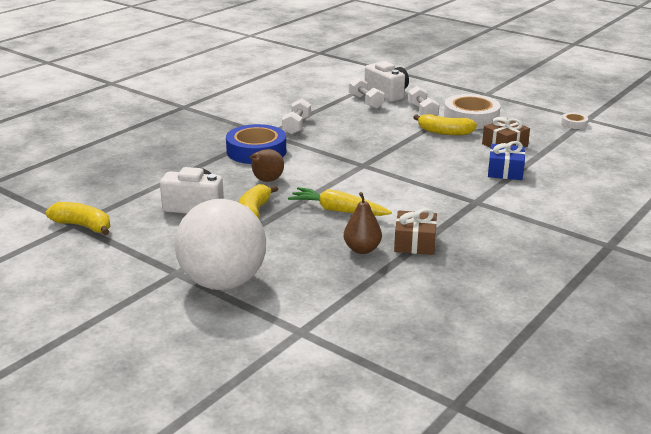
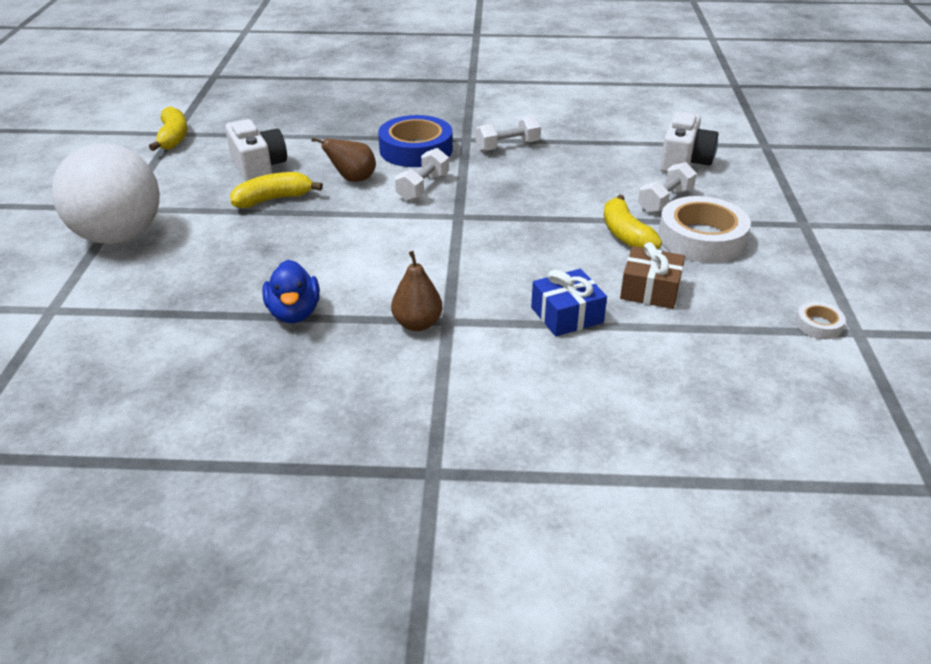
camera: 55 degrees right, 10 degrees up
yellow carrot [288,187,392,216] -> none
brown pear [344,192,382,254] -> brown pear moved to [391,251,442,331]
white dumbbell [349,77,384,109] -> white dumbbell moved to [395,148,449,201]
brown gift [394,208,437,255] -> blue duck [262,260,320,323]

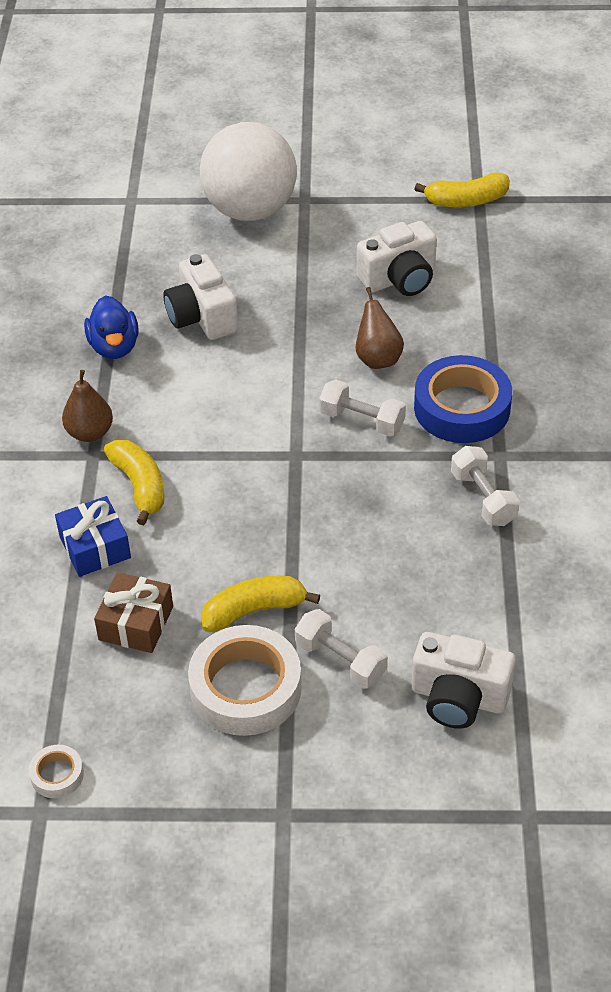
camera: 90 degrees right, 10 degrees up
yellow banana [230,172,323,208] -> yellow banana moved to [104,440,164,525]
blue duck [262,260,320,323] -> blue duck turned 90 degrees counterclockwise [84,295,139,359]
none -> white camera [163,254,238,340]

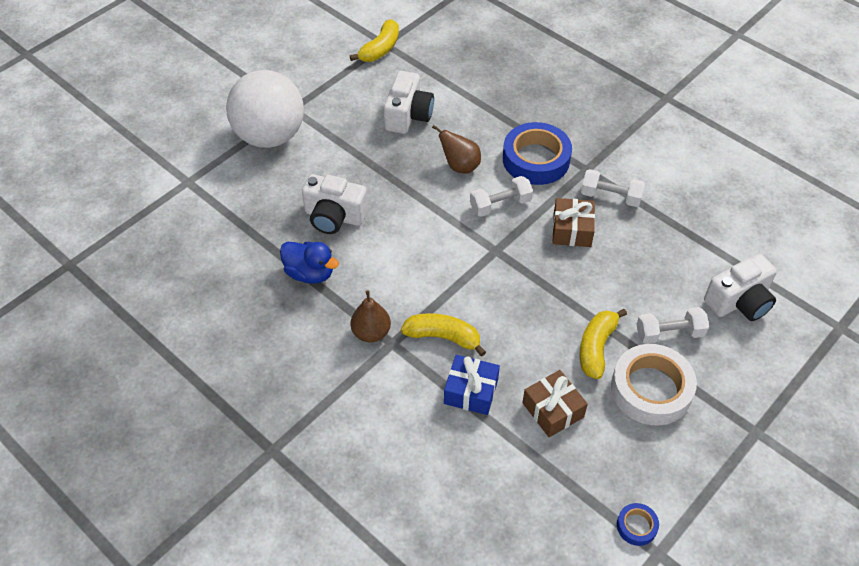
camera: 50 degrees left, 5 degrees up
white tape [29,745,84,798] -> blue tape [617,503,659,546]
none -> brown gift [552,198,595,247]

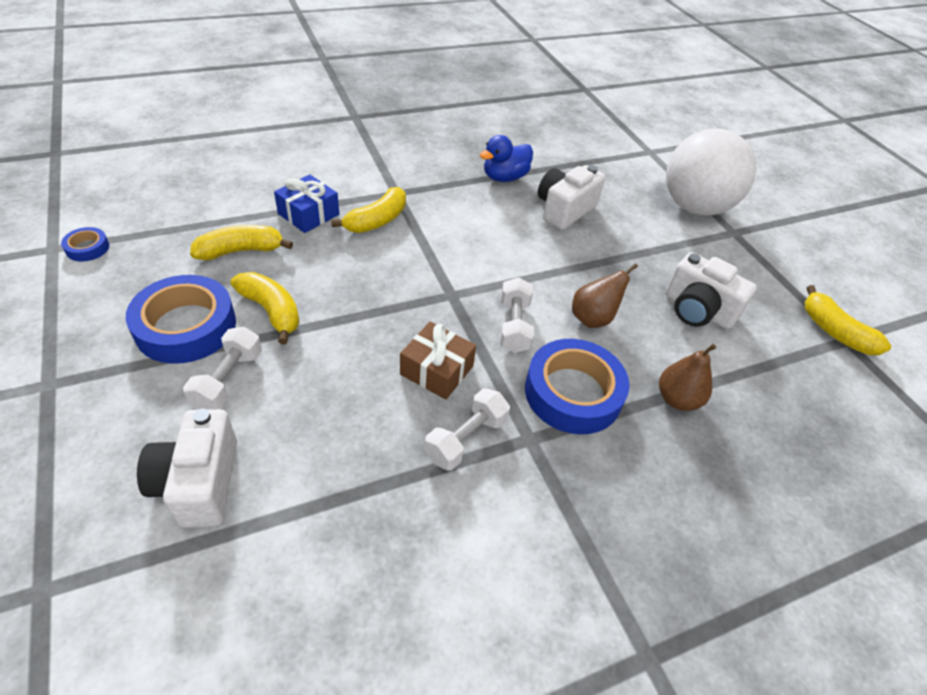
camera: 110 degrees right, 5 degrees down
brown pear [351,290,391,343] -> brown pear moved to [659,344,716,411]
brown gift [523,370,588,437] -> yellow banana [190,225,293,260]
white tape [611,344,697,425] -> blue tape [126,275,236,364]

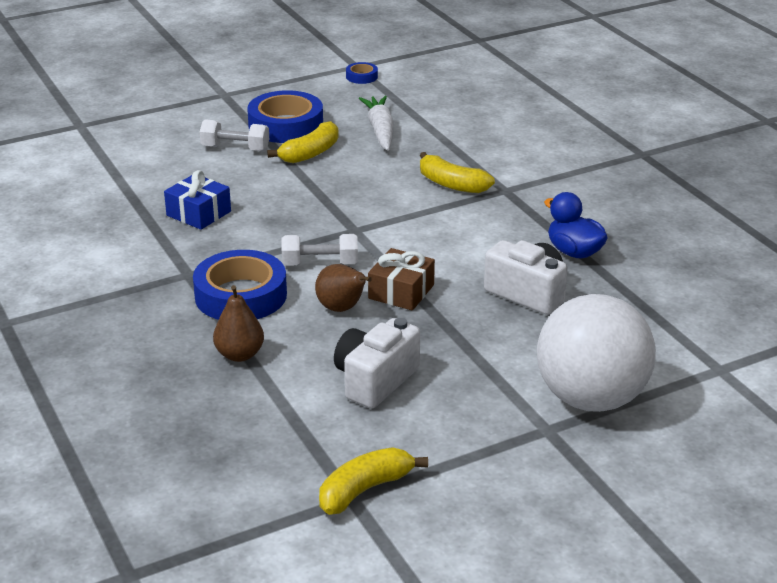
camera: 90 degrees right, 15 degrees down
white camera [137,409,237,528] -> none
yellow banana [190,225,293,260] -> white carrot [359,96,394,151]
blue gift [274,175,339,233] -> blue gift moved to [164,170,231,230]
brown gift [400,322,476,400] -> brown gift moved to [368,248,435,311]
white dumbbell [425,388,510,470] -> none

